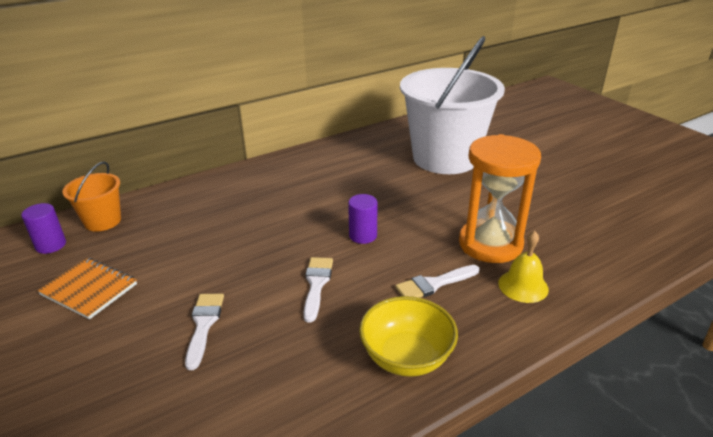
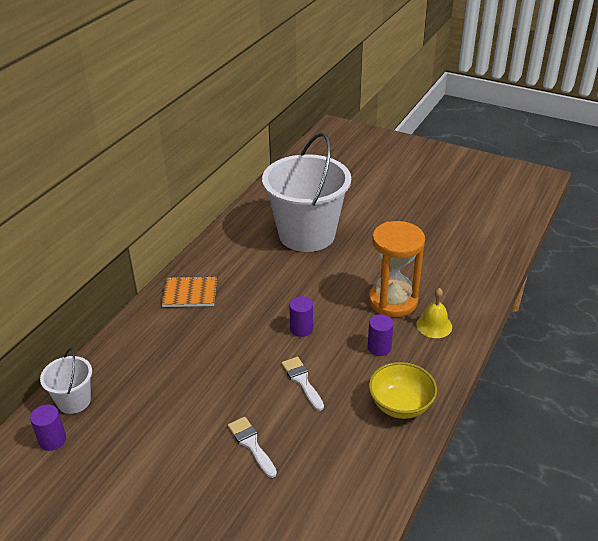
camera: 30 degrees left, 5 degrees up
orange notebook [37,258,137,320] -> orange notebook moved to [161,276,217,307]
orange bucket [62,161,121,231] -> white bucket [40,348,92,414]
white brush [395,265,479,298] -> purple cylinder [368,314,394,356]

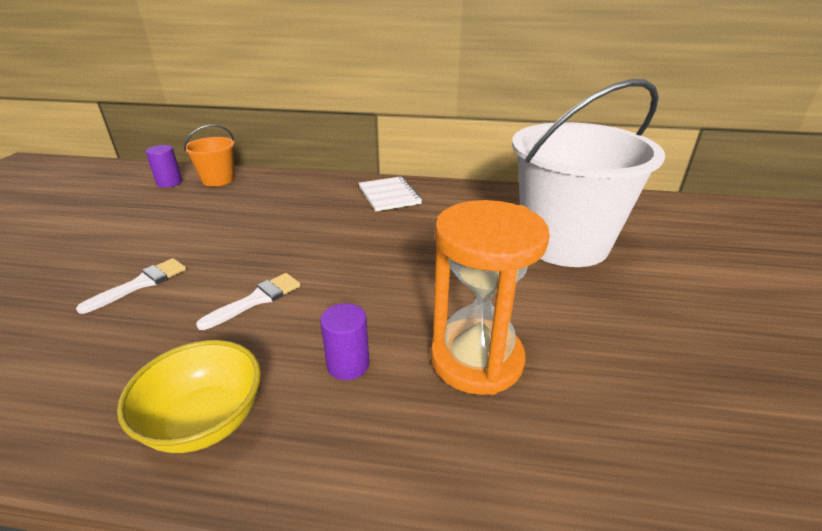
camera: 70 degrees right, 5 degrees down
white bucket [40,348,92,414] -> orange bucket [184,124,235,186]
orange notebook [161,276,217,307] -> white notebook [359,176,422,211]
purple cylinder [289,296,313,337] -> none
yellow bell [416,288,452,338] -> none

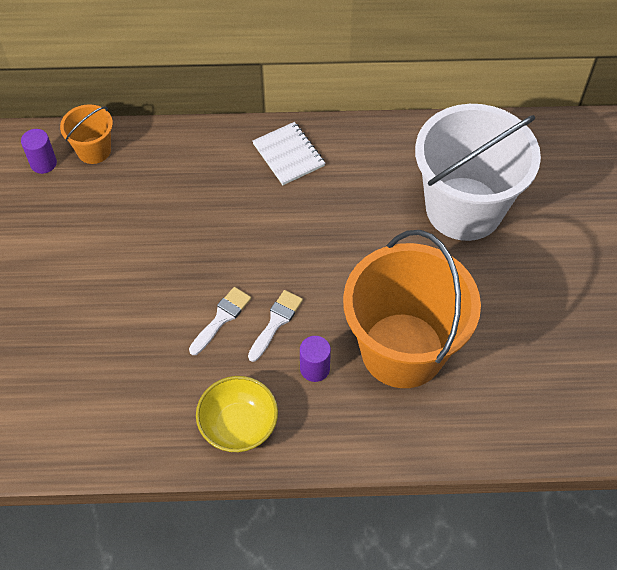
camera: 10 degrees left, 25 degrees up
white brush [76,258,186,314] -> white brush moved to [248,290,303,362]
orange hourglass [431,200,550,395] -> orange bucket [343,230,481,388]

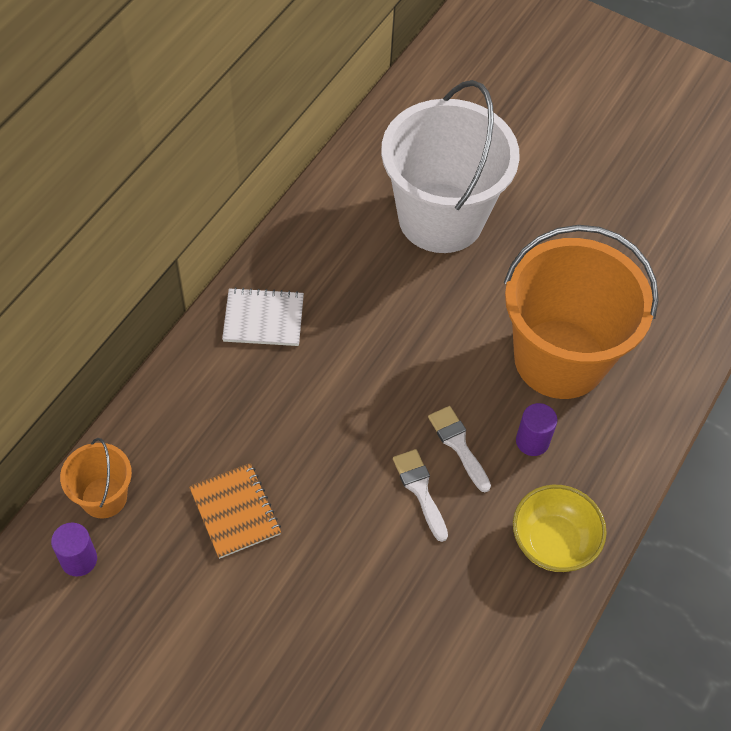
camera: 60 degrees left, 0 degrees up
none -> orange notebook [189,463,281,559]

